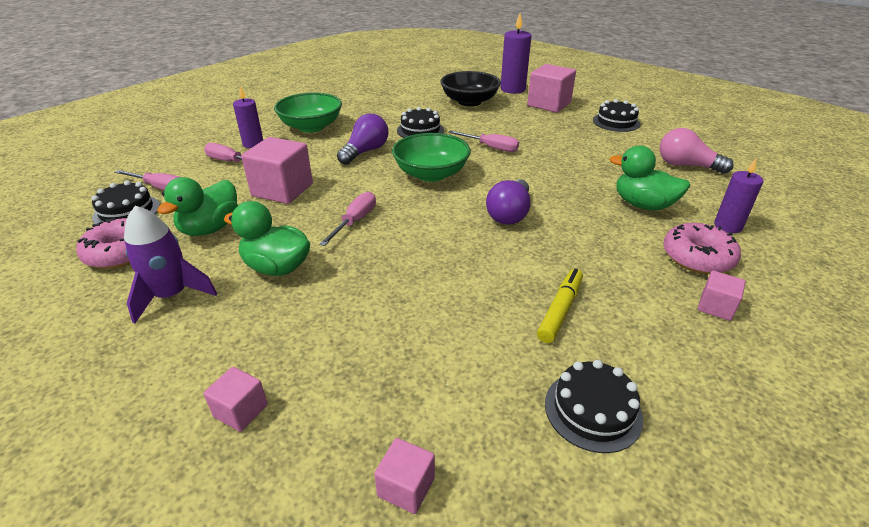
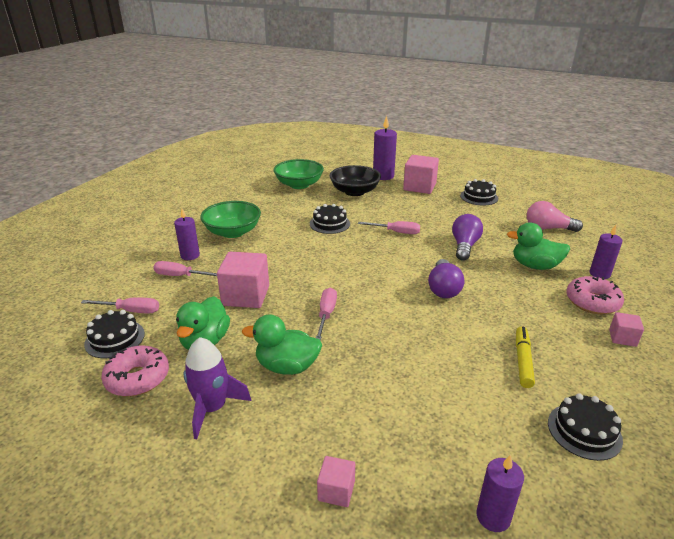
camera: 15 degrees left, 5 degrees down
purple light bulb [337,113,388,165] -> purple light bulb moved to [452,214,483,261]
pink cube [374,438,435,514] -> purple candle [476,455,524,532]
green bowl [392,133,471,182] -> green bowl moved to [273,159,324,189]

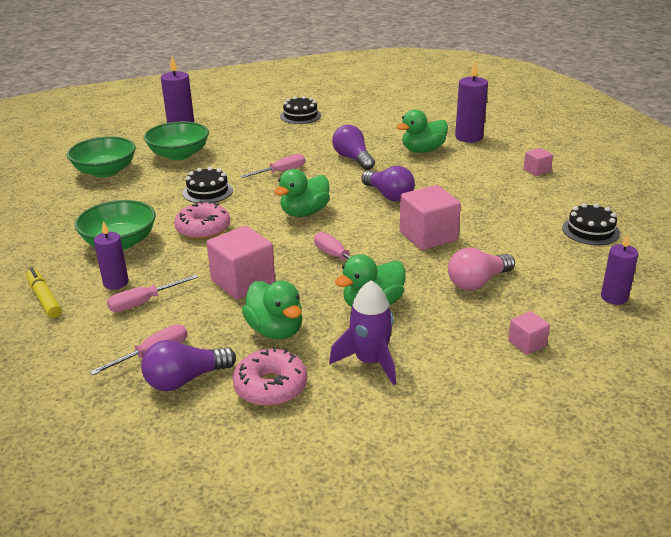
camera: 45 degrees left, 0 degrees up
black cake [84,310,145,358] -> purple light bulb [141,340,236,391]
black bowl [330,165,381,196] -> green bowl [144,121,209,160]
pink cube [403,155,439,194] -> pink cube moved to [400,185,461,250]
yellow marker [516,327,535,388] -> yellow marker moved to [26,268,62,318]
pink light bulb [527,201,583,232] -> pink light bulb moved to [448,247,515,291]
pink donut [567,276,624,314] -> pink donut moved to [174,201,230,239]
purple candle [590,225,623,279] -> purple candle [455,60,488,142], size x1.51
none -> green duck [274,169,330,217]

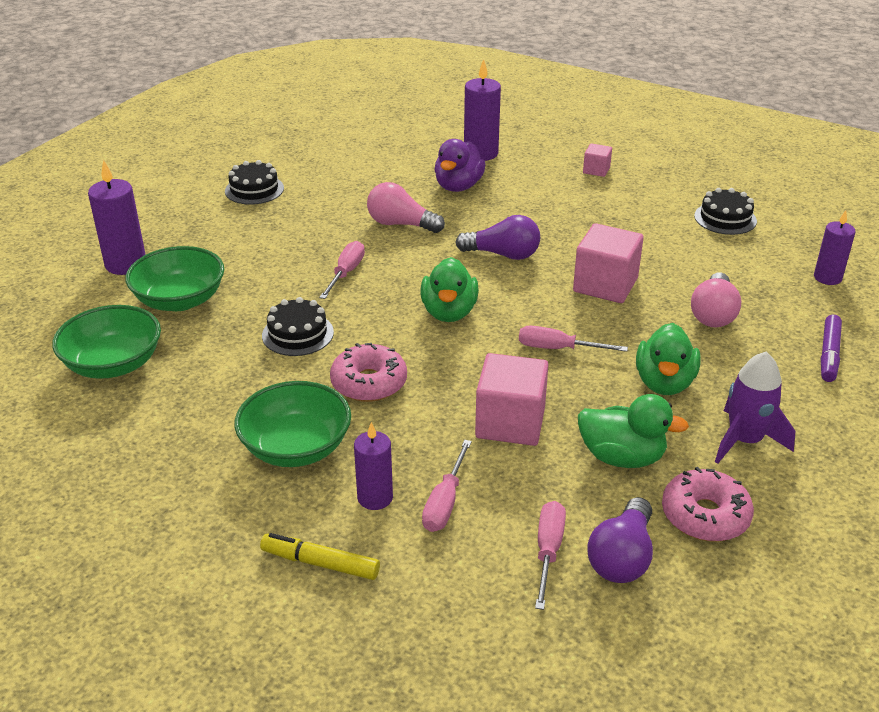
camera: 40 degrees left, 5 degrees up
purple light bulb [332,125,375,170] -> pink light bulb [367,182,445,233]
green duck [397,109,448,153] -> purple duck [434,139,485,192]
pink cube [508,311,550,355] -> purple marker [821,315,842,382]

